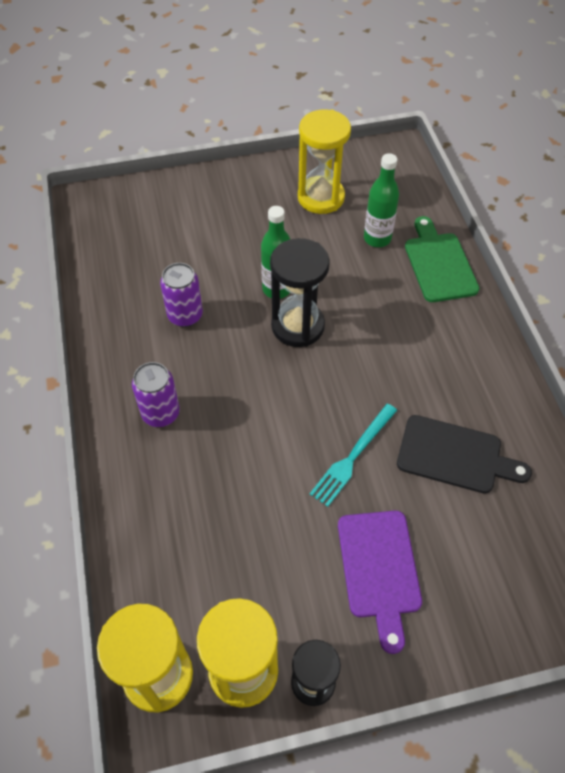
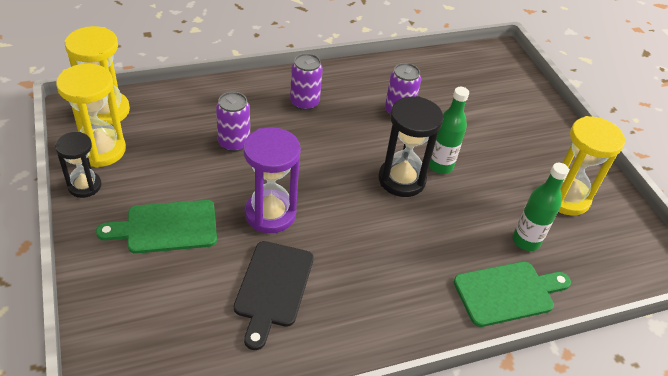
camera: 80 degrees right, 10 degrees down
turquoise fork [310,404,397,507] -> purple hourglass [243,127,301,233]
purple cutting board [338,511,422,654] -> green cutting board [96,200,217,254]
none -> purple can [216,92,250,152]

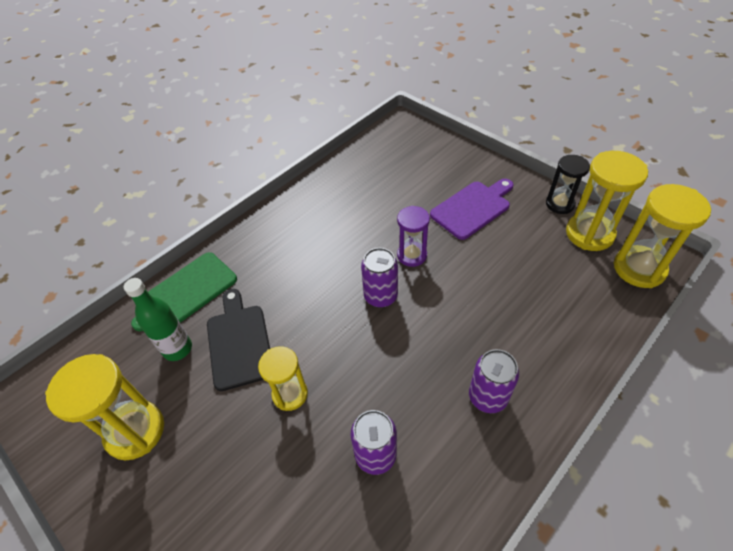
camera: 160 degrees right, 5 degrees up
green cutting board [96,200,217,254] -> purple cutting board [430,179,514,240]
purple can [216,92,250,152] -> purple can moved to [361,248,398,308]
black cutting board [234,241,314,350] -> black cutting board moved to [207,289,270,391]
purple hourglass [243,127,301,233] -> purple hourglass [397,206,430,267], size x0.63
black hourglass [378,96,444,197] -> none
green bottle [429,87,469,174] -> yellow hourglass [258,346,308,411]

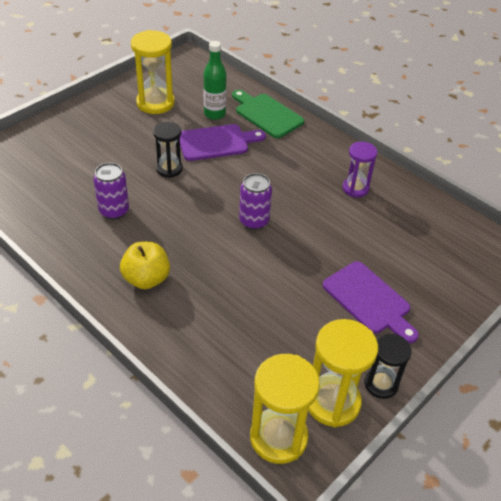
camera: 85 degrees right, 5 degrees down
black cutting board [207,289,270,391] -> purple cutting board [180,124,266,161]
yellow hourglass [258,346,308,411] -> black hourglass [153,122,183,178]
purple hourglass [397,206,430,267] -> purple hourglass moved to [342,142,377,197]
purple can [469,349,519,413] -> yellow apple [120,242,170,289]

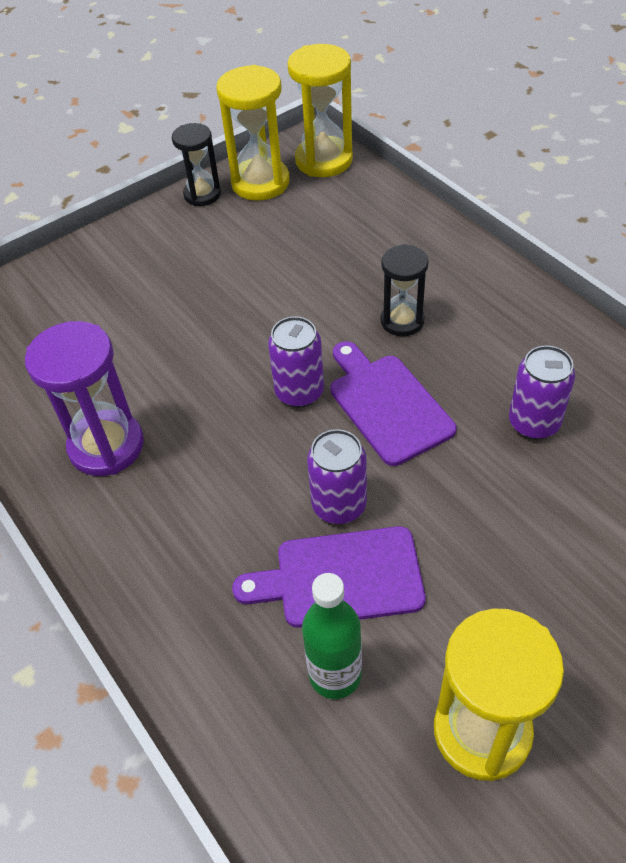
camera: 165 degrees left, 5 degrees up
yellow apple [120,242,170,289] -> none
black hourglass [153,122,183,178] -> black hourglass moved to [381,244,429,336]
green cutting board [232,90,304,138] -> none
purple cutting board [322,261,419,343] -> purple cutting board moved to [330,341,456,466]
purple hourglass [342,142,377,197] -> purple hourglass [25,321,144,476], size x1.58
none -> purple can [307,429,367,524]

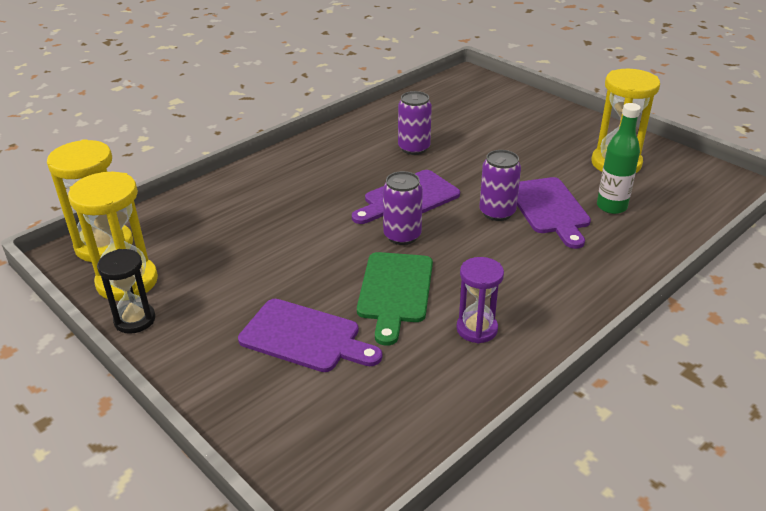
camera: 100 degrees left, 15 degrees down
purple hourglass [25,321,144,476] -> purple hourglass [456,257,504,344], size x0.63
black hourglass [381,244,429,336] -> none
none -> purple cutting board [238,299,382,372]
none -> green cutting board [357,252,433,346]

